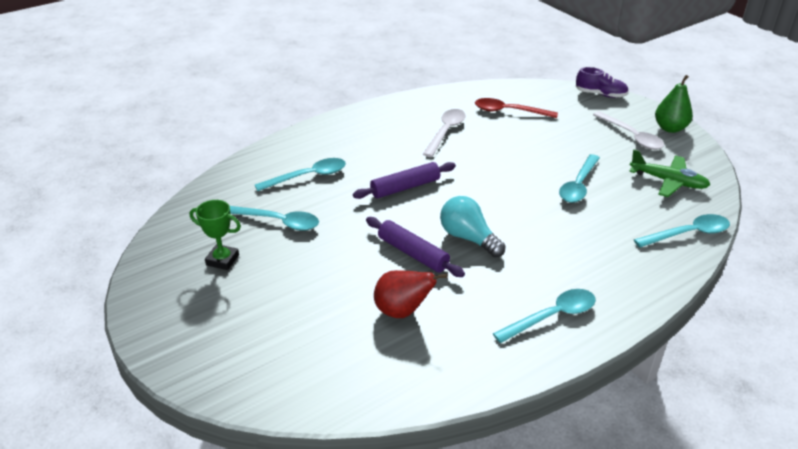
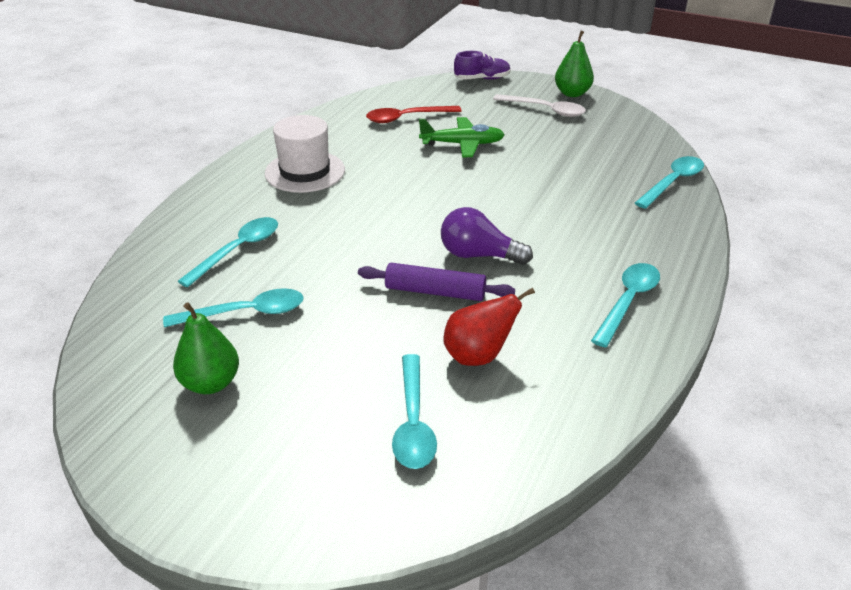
camera: 30 degrees left, 0 degrees up
green trophy [190,200,241,270] -> green pear [173,302,239,394]
purple rolling pin [353,162,456,199] -> none
white spoon [423,109,465,157] -> none
turquoise light bulb [440,196,506,257] -> purple light bulb [441,207,533,265]
turquoise spoon [559,154,600,203] -> turquoise spoon moved to [392,354,437,469]
green plane [629,149,710,197] -> green plane moved to [419,117,505,157]
none -> white hat [265,115,345,193]

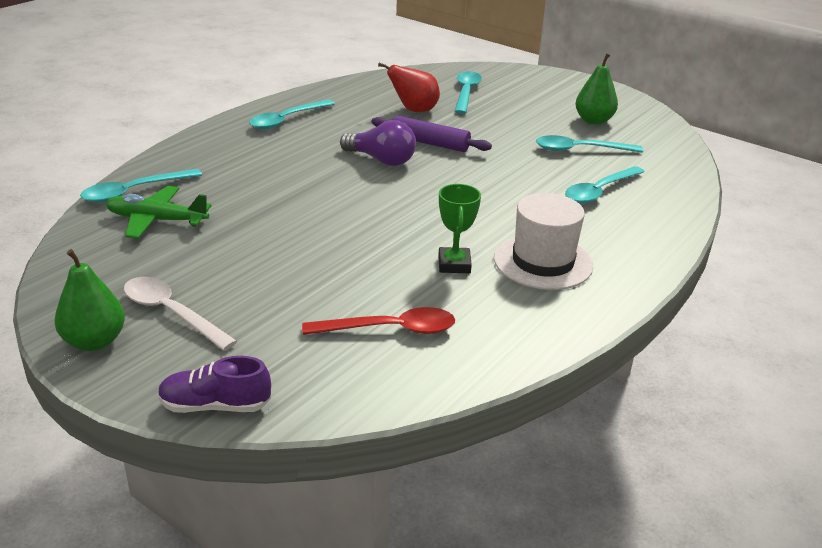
camera: 170 degrees left, 5 degrees down
green plane [419,117,505,157] -> green plane moved to [106,186,212,239]
none -> green trophy [438,184,481,273]

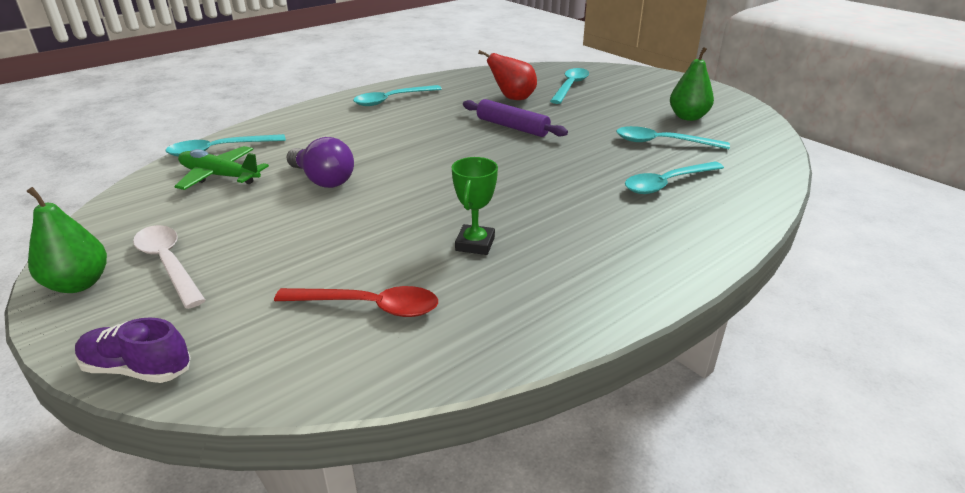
camera: 15 degrees right, 0 degrees up
purple light bulb [340,120,416,166] -> purple light bulb moved to [287,137,354,188]
white hat [494,193,593,290] -> none

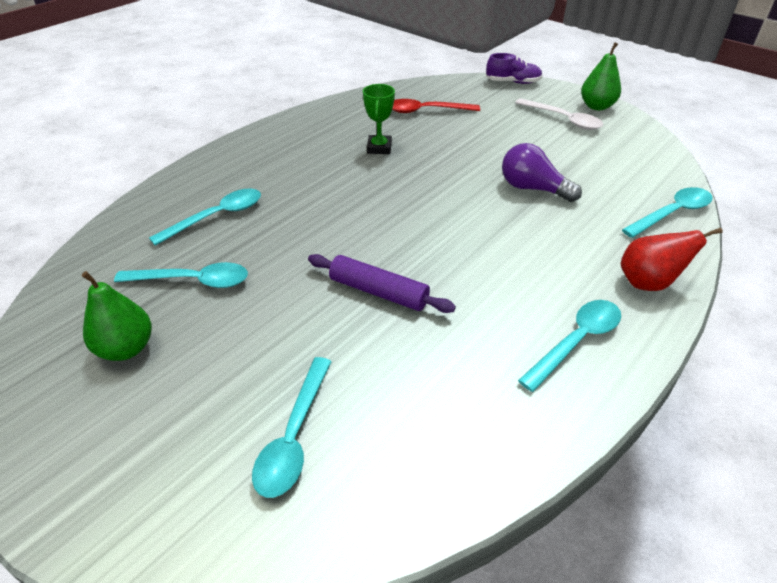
camera: 170 degrees right, 10 degrees up
green plane [174,146,269,190] -> none
red pear [478,50,537,100] -> red pear moved to [620,228,723,291]

